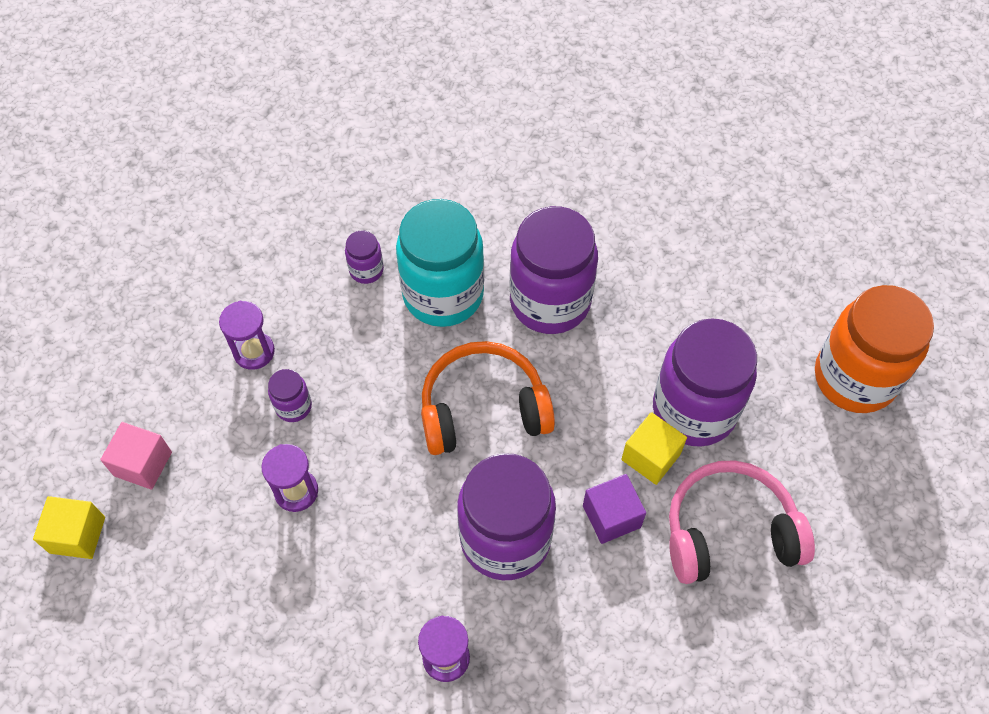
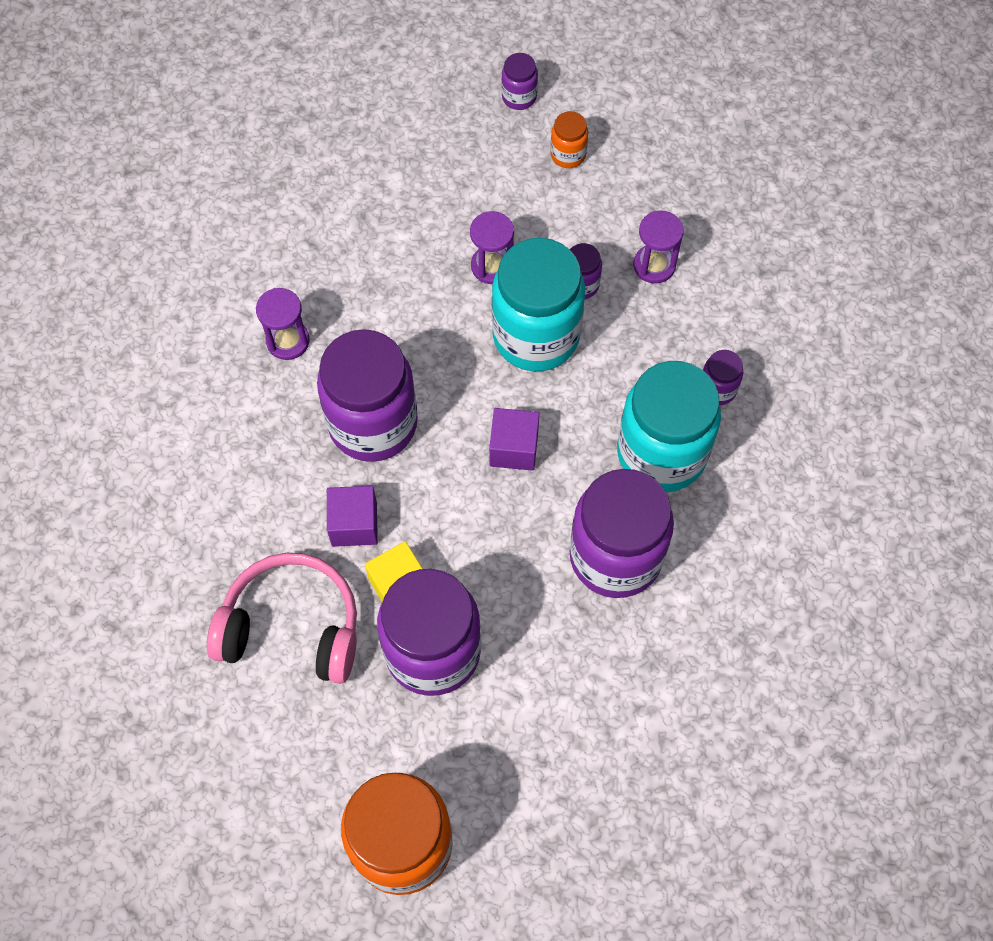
camera: 110 degrees right, 5 degrees up
yellow cube [33,496,105,559] -> purple jar [502,53,538,110]
pink cube [100,422,172,490] -> orange jar [550,111,588,168]
orange headphones [421,341,555,455] -> purple cube [489,408,539,471]
pink headphones [669,460,815,584] -> pink headphones turned 90 degrees counterclockwise [207,553,357,684]
none -> turquoise jar [492,238,585,371]

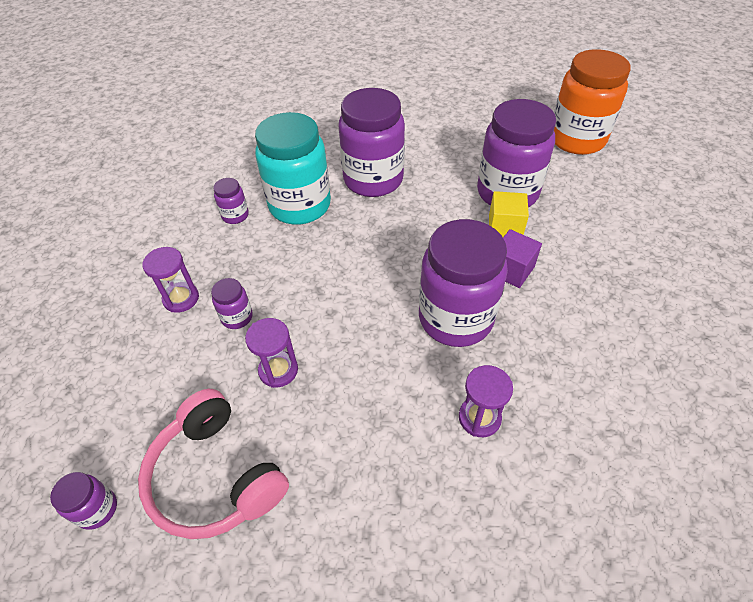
camera: 140 degrees left, 15 degrees down
pink headphones [207,553,357,684] -> pink headphones moved to [138,389,289,539]
purple cube [489,408,539,471] -> none
turquoise jar [492,238,585,371] -> none
orange jar [550,111,588,168] -> none

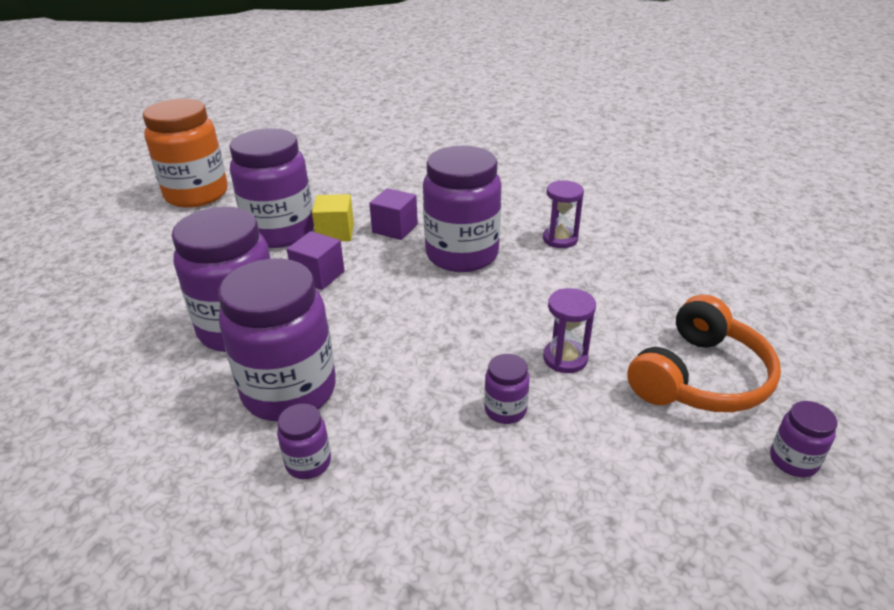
camera: 100 degrees left, 15 degrees down
pink headphones [138,389,289,539] -> orange headphones [627,295,781,412]
purple hourglass [142,247,199,313] -> none
turquoise jar [255,112,331,225] -> purple jar [218,259,336,421]
none -> purple cube [287,231,345,290]

